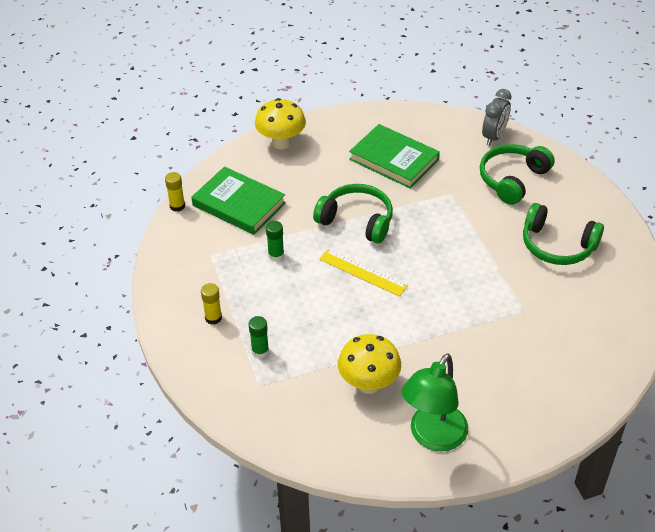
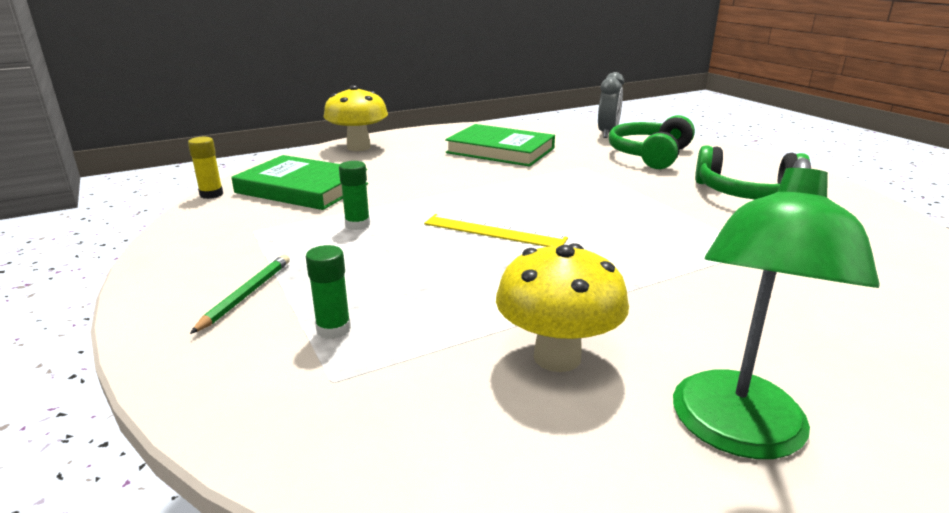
camera: 10 degrees left, 20 degrees down
yellow glue stick [201,283,222,325] -> green pencil [190,254,290,334]
green headphones [313,184,393,244] -> none

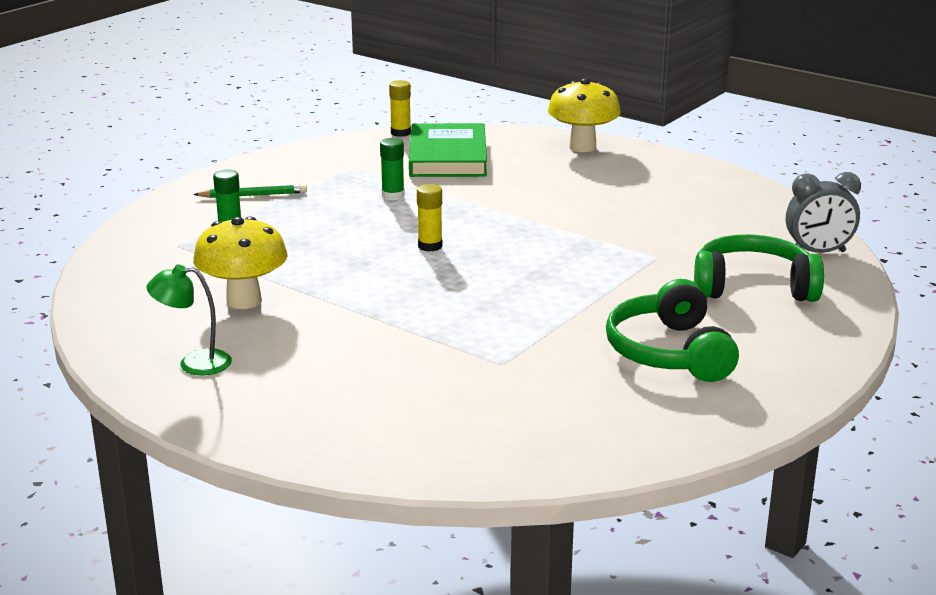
camera: 65 degrees right, 0 degrees up
yellow ruler [424,214,568,247] -> yellow glue stick [417,184,442,252]
green book [445,124,555,167] -> none
green lamp [673,158,880,459] -> green lamp [147,265,232,376], size x0.57

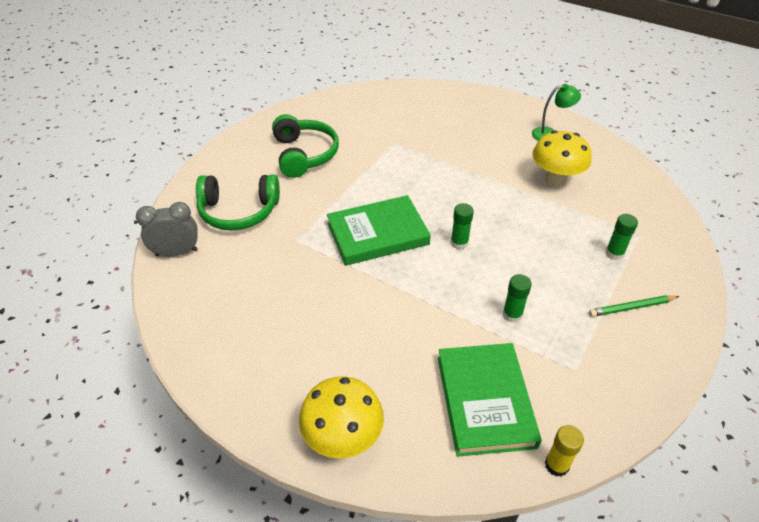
camera: 175 degrees right, 20 degrees up
yellow glue stick [417,184,442,252] -> green glue stick [451,203,474,249]
none -> green book [327,195,431,266]

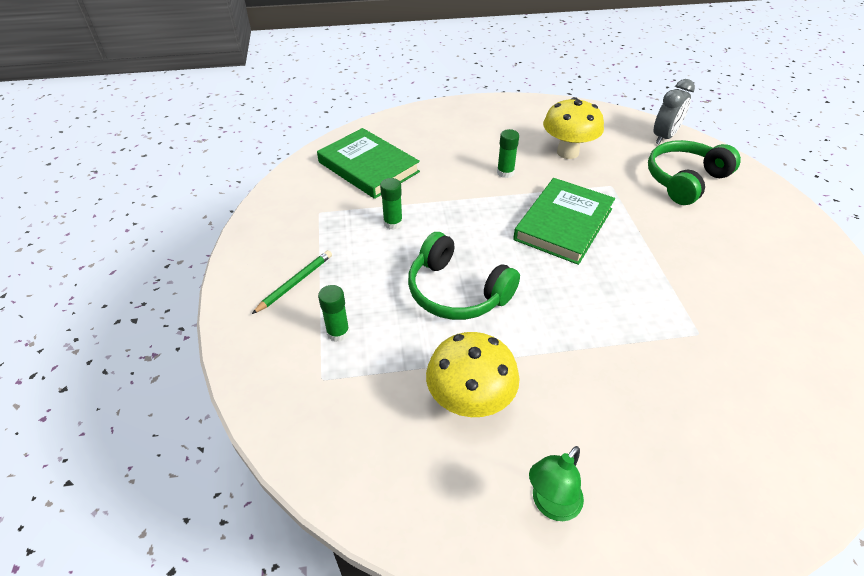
camera: 140 degrees right, 0 degrees up
green headphones [272,114,339,178] -> green headphones moved to [408,232,520,320]
yellow mushroom [299,376,384,459] -> yellow mushroom moved to [543,97,604,159]
green glue stick [451,203,474,249] -> green glue stick moved to [497,129,519,178]
yellow glue stick [545,425,584,477] -> none

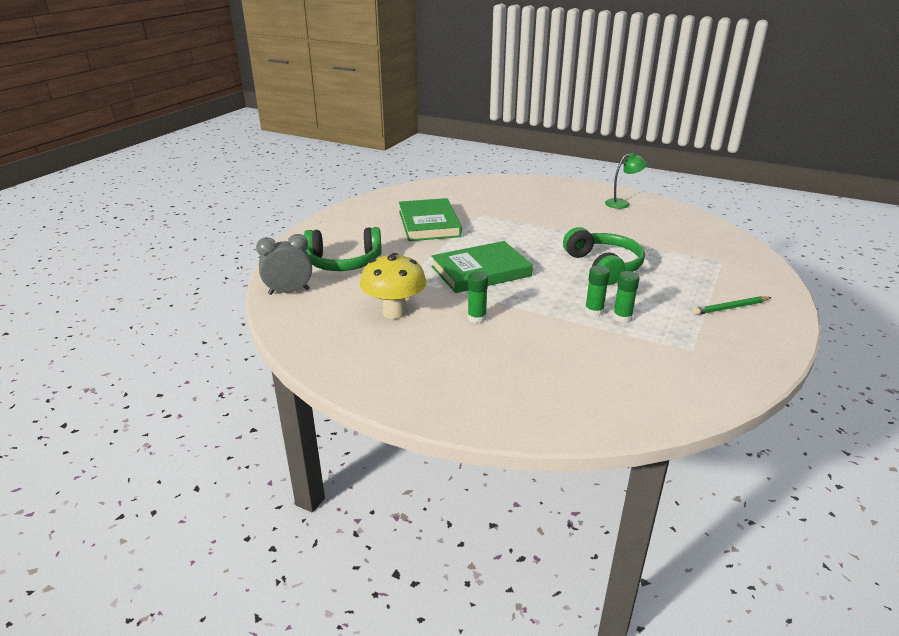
camera: 145 degrees left, 15 degrees down
green book [317,128,420,199] -> green book moved to [399,198,462,241]
green glue stick [318,285,350,342] -> green glue stick moved to [585,265,610,316]
yellow mushroom [426,332,520,417] -> none

